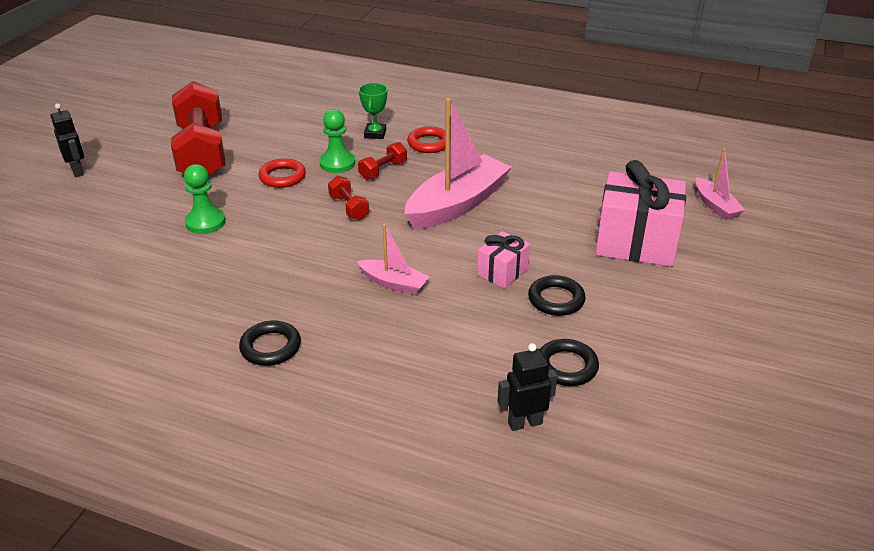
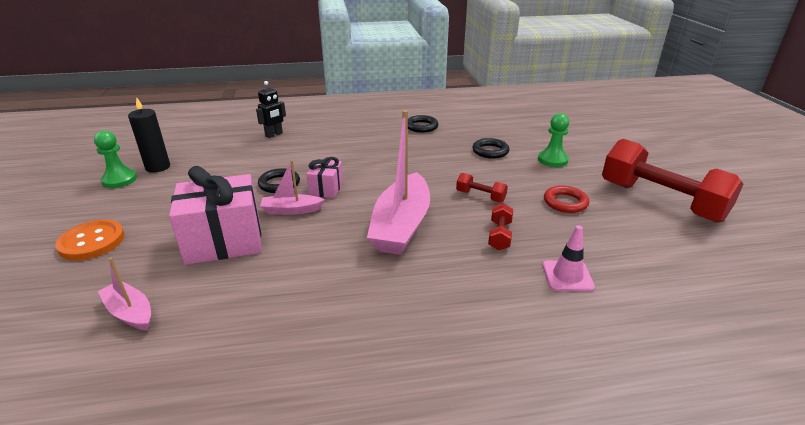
camera: 150 degrees right, 5 degrees down
black robot [50,103,84,177] -> none
green pawn [319,109,355,173] -> green pawn moved to [94,131,137,188]
pink boat [357,224,430,295] -> pink boat moved to [260,160,325,215]
green trophy [359,83,387,139] -> pink traffic cone [542,225,595,292]
red ring [407,127,445,153] -> none
black ring [540,339,599,386] -> black ring moved to [472,138,509,159]
none -> orange button [55,220,125,260]
none -> black candle [128,97,170,173]

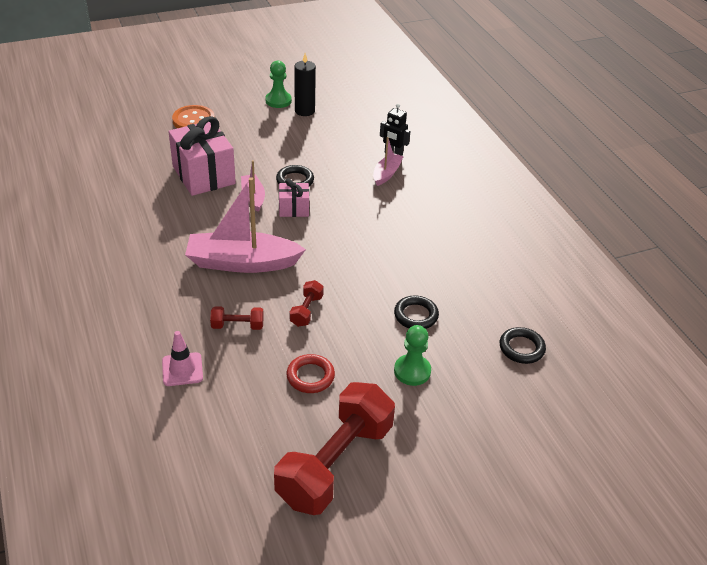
camera: 75 degrees right, 10 degrees up
pink boat [98,258,151,331] -> pink boat moved to [373,137,404,186]
black ring [408,115,438,133] -> black ring moved to [500,327,546,364]

